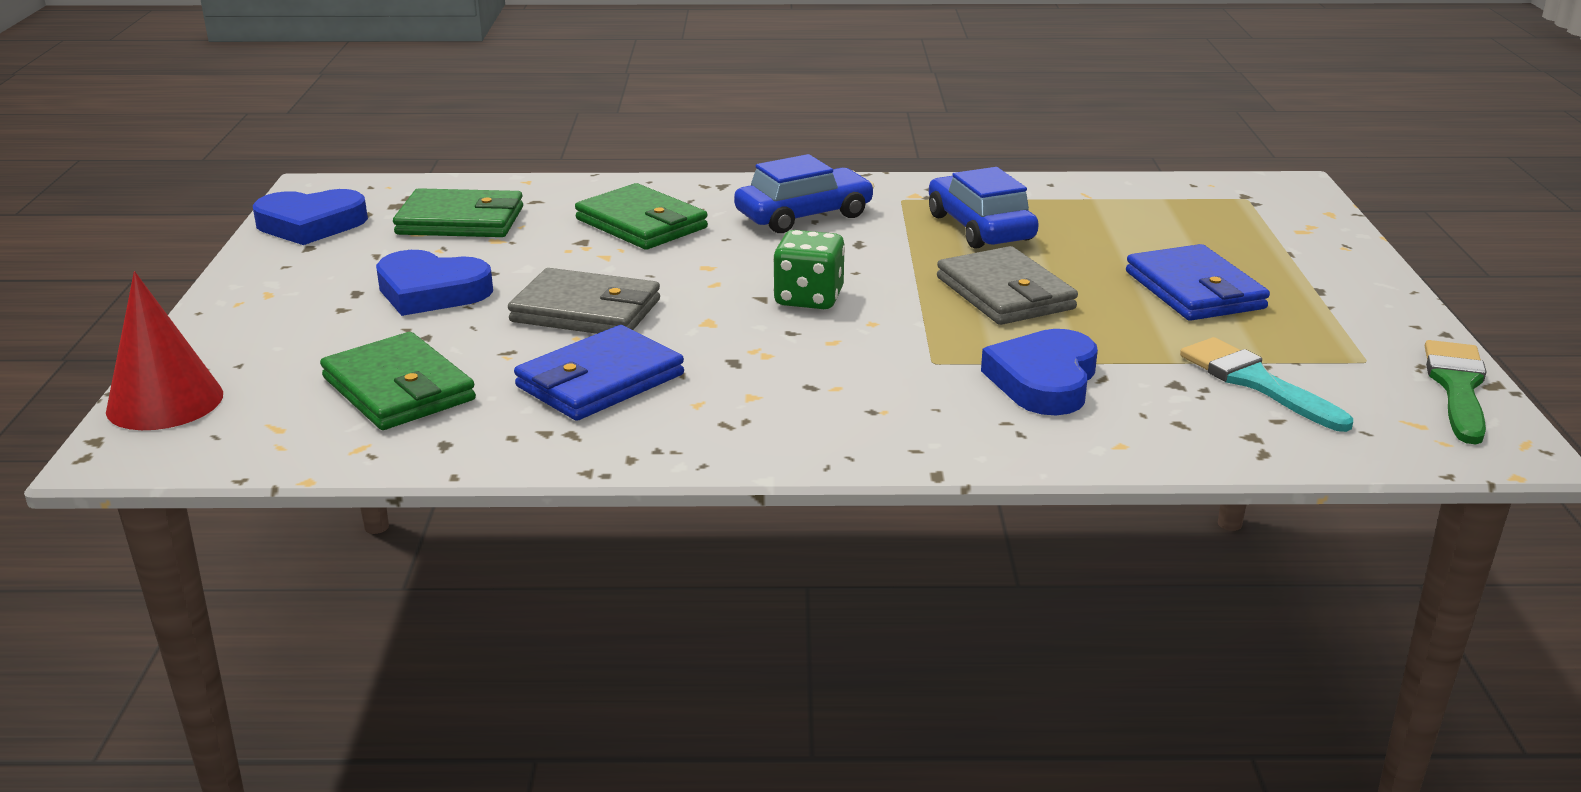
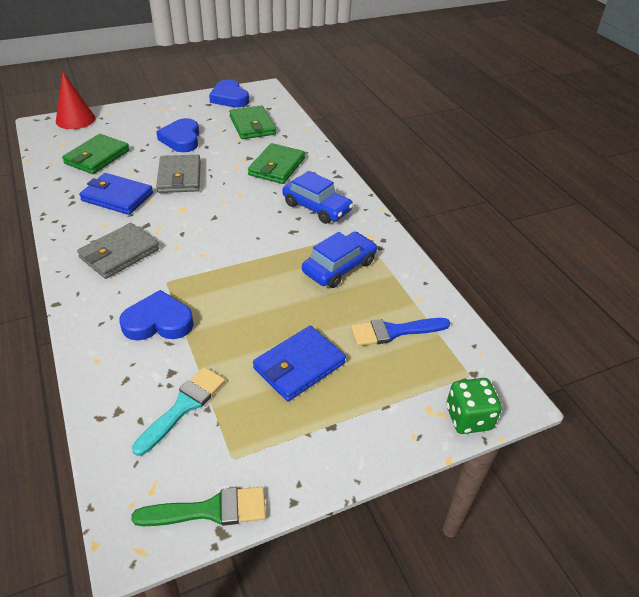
camera: 65 degrees right, 15 degrees up
green dice [773,230,845,309] -> green dice moved to [446,378,502,434]
grey wallet [937,246,1078,325] -> grey wallet moved to [77,223,159,279]
none -> blue brush [351,318,450,346]

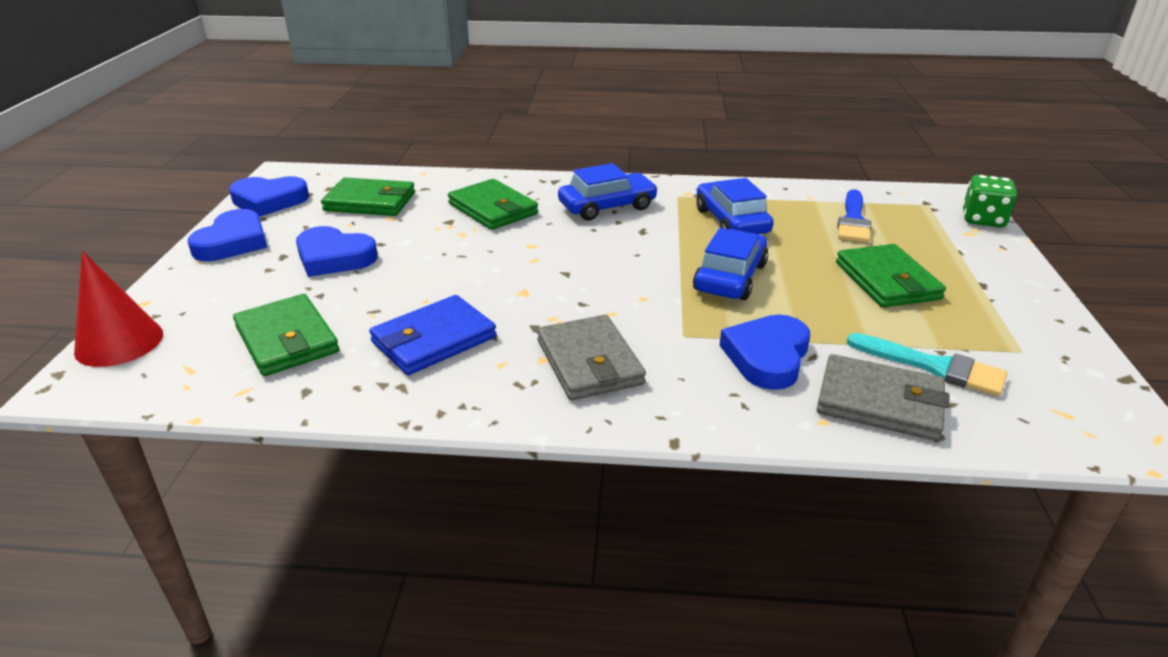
camera: 60 degrees left, 10 degrees down
green brush [131,487,266,526] -> none
turquoise brush [132,367,225,456] -> turquoise brush turned 150 degrees clockwise [847,333,1007,396]
grey wallet [156,155,201,193] -> grey wallet moved to [817,354,949,441]
blue wallet [253,326,346,401] -> green wallet [836,244,946,307]
none -> blue heart [187,209,268,261]
none -> blue car [693,228,768,300]

